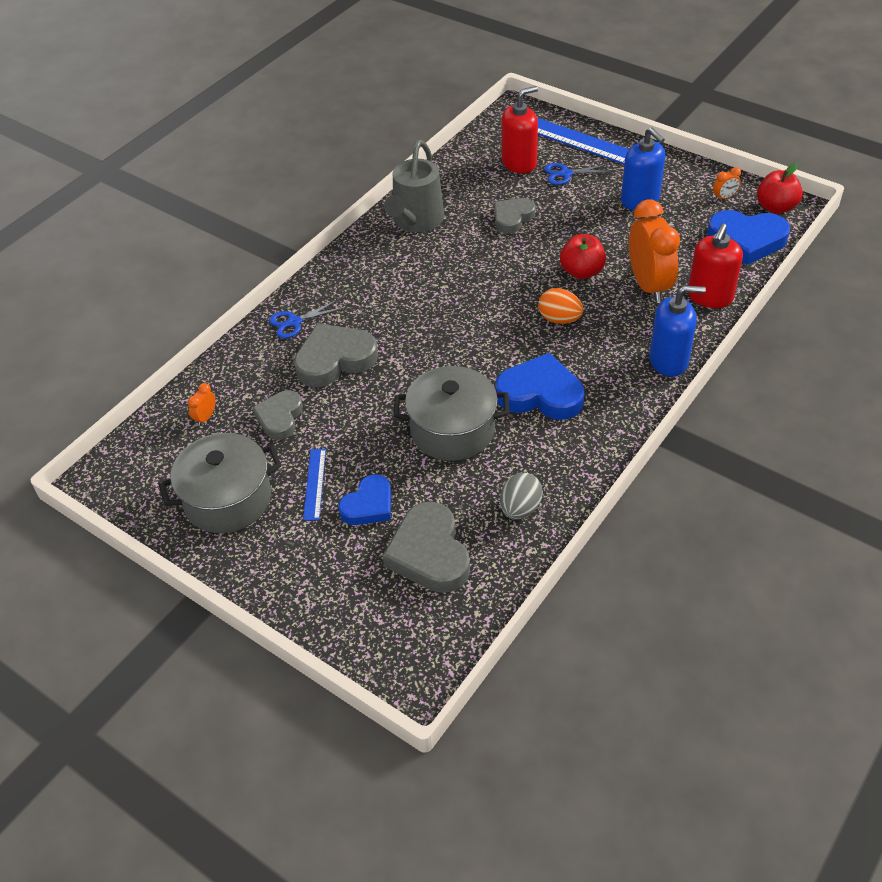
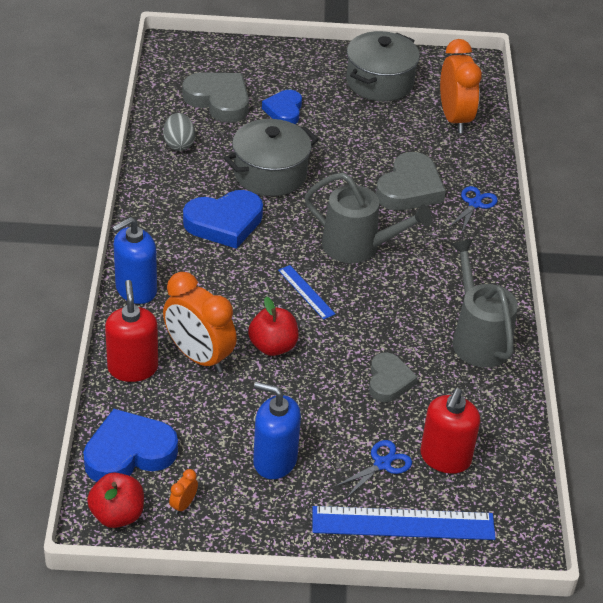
camera: 140 degrees right, 5 degrees down
orange clock [188,383,216,426] -> orange clock [440,39,482,133], size x2.47
grey heart [252,390,303,440] -> none
blue ruler [303,449,326,521] -> blue ruler moved to [278,265,335,320]
orange egg [538,288,584,324] -> none
none -> grey watering can [304,172,432,263]

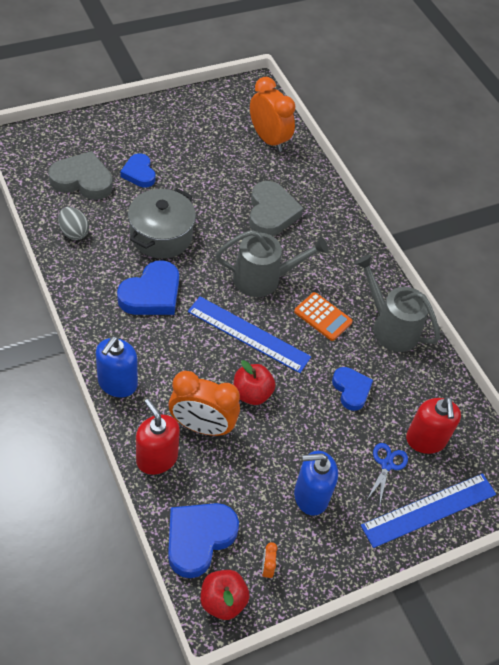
camera: 30 degrees left, 10 degrees up
blue ruler [278,265,335,320] -> blue ruler [188,296,311,373], size x1.93
grey pot [346,31,420,102] -> none
grey heart [369,353,418,402] -> blue heart [332,367,373,411]
blue scissors [448,186,498,232] -> none
none -> orange calculator [294,292,353,341]

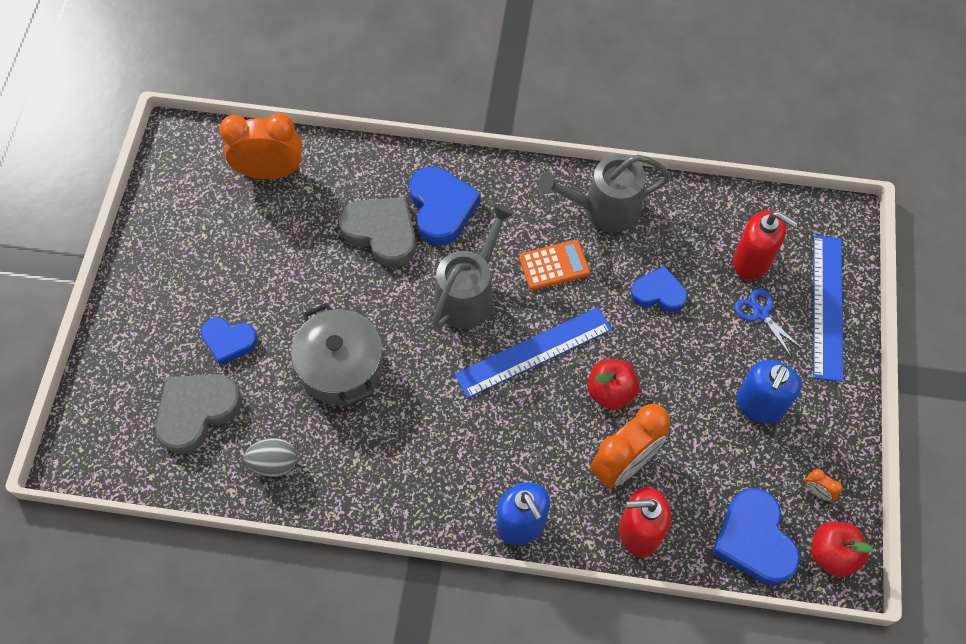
camera: 50 degrees left, 10 degrees up
blue heart [117,260,179,315] -> blue heart moved to [410,167,481,245]

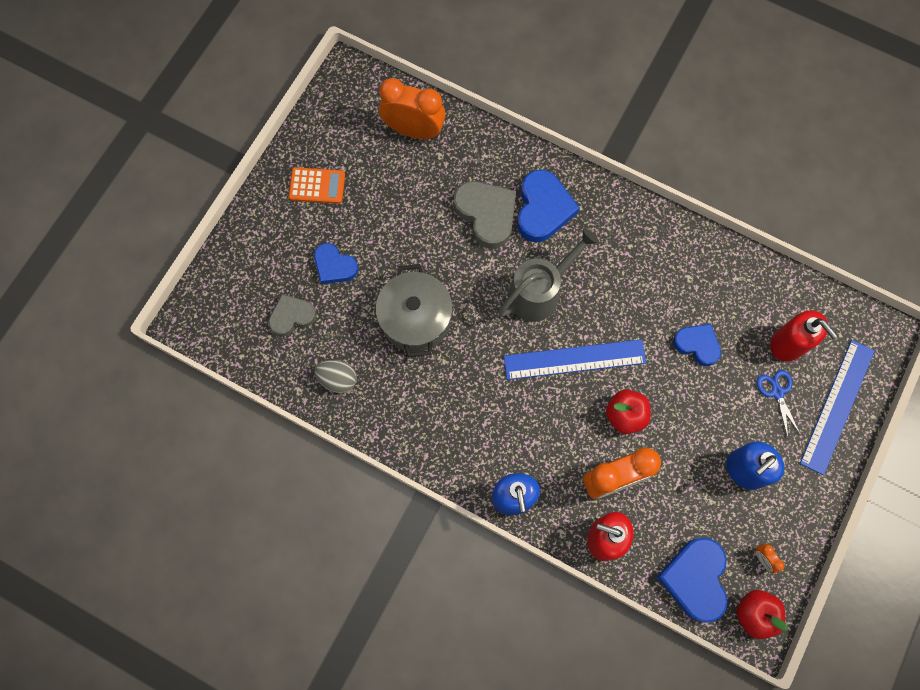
camera: 20 degrees right, 10 degrees up
grey heart [156,374,242,454] -> grey heart [268,294,317,336], size x0.64
orange calculator [519,240,590,290] -> orange calculator moved to [289,167,345,204]
grey watering can [538,155,671,232] -> none

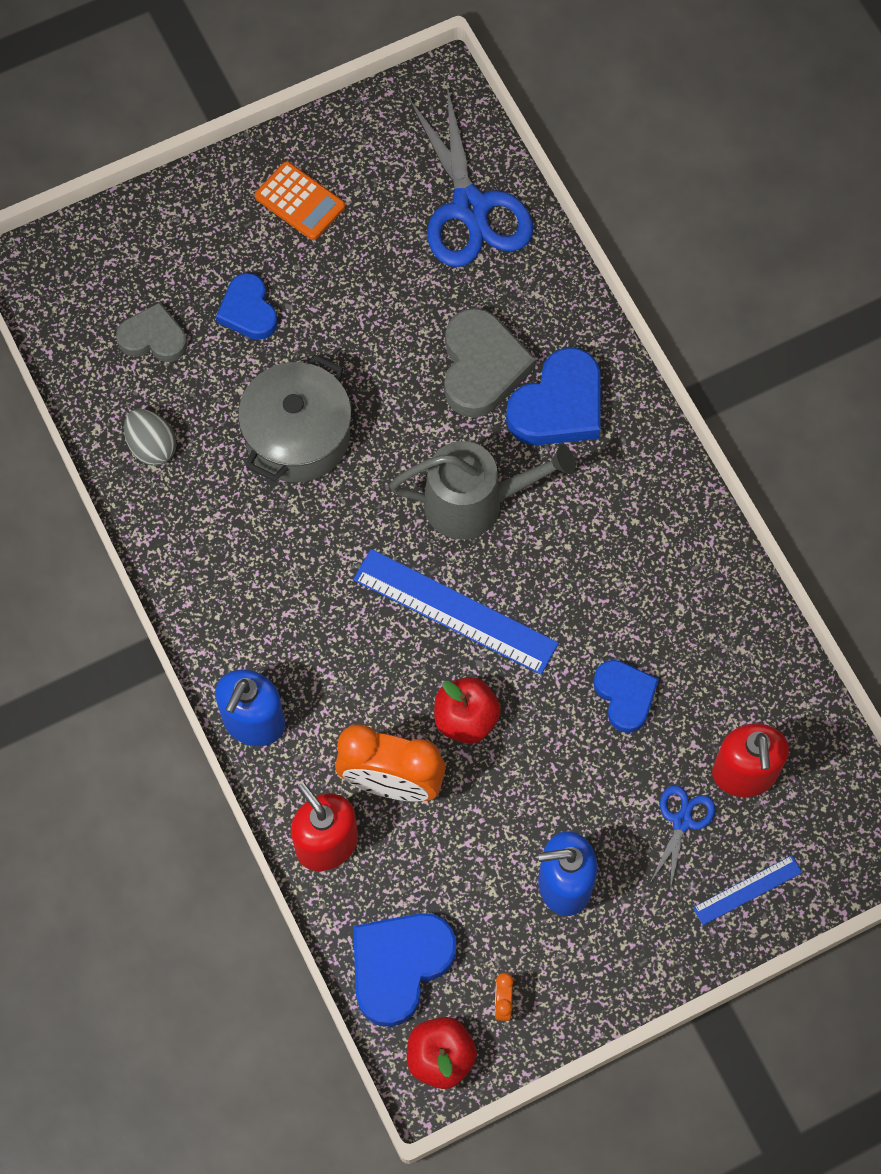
camera: 35 degrees right, 5 degrees down
orange clock [379,78,446,139] -> blue scissors [409,87,533,267]
blue ruler [800,340,875,475] -> blue ruler [693,855,802,925], size x0.52

